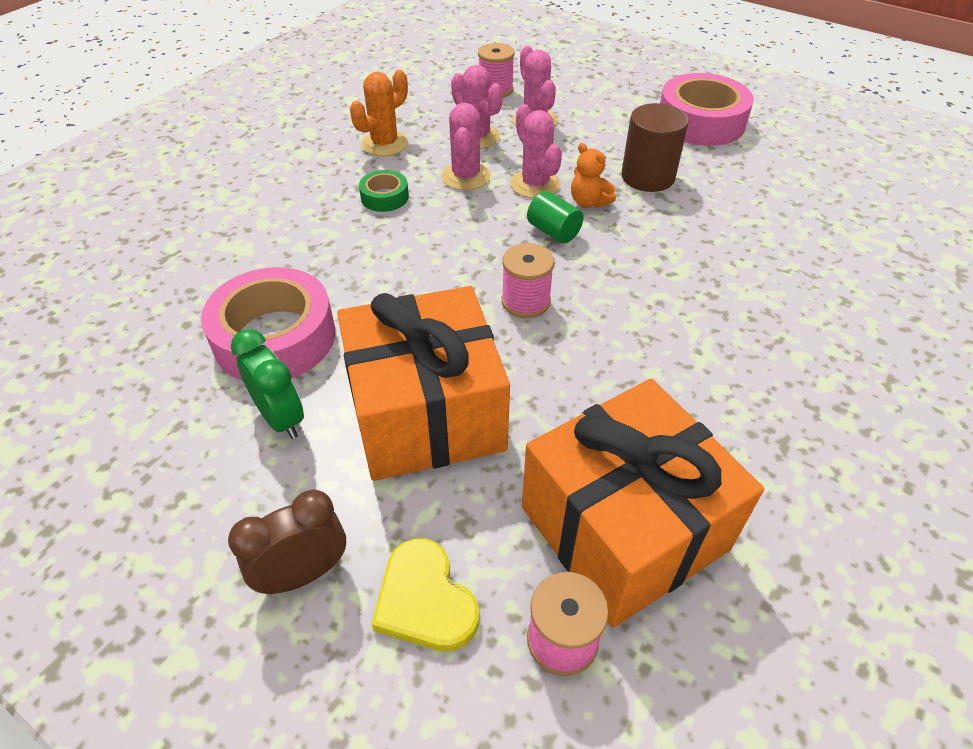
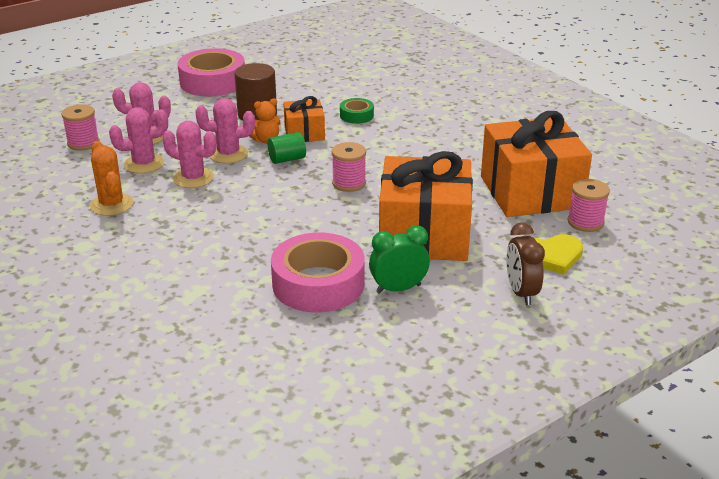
camera: 70 degrees left, 15 degrees down
green tape [359,170,409,212] -> green tape moved to [340,98,374,124]
none -> orange gift [283,96,325,142]

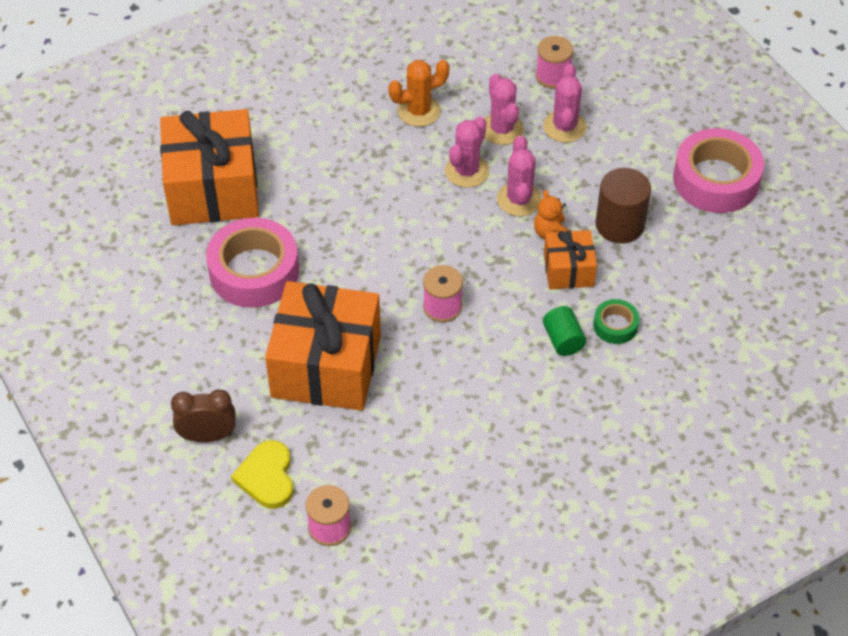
camera: 95 degrees right, 20 degrees up
green cylinder [268,132,306,164] -> green cylinder moved to [543,306,586,356]
green clock [369,225,430,294] -> none
orange gift [481,111,592,217] -> orange gift moved to [160,109,259,225]

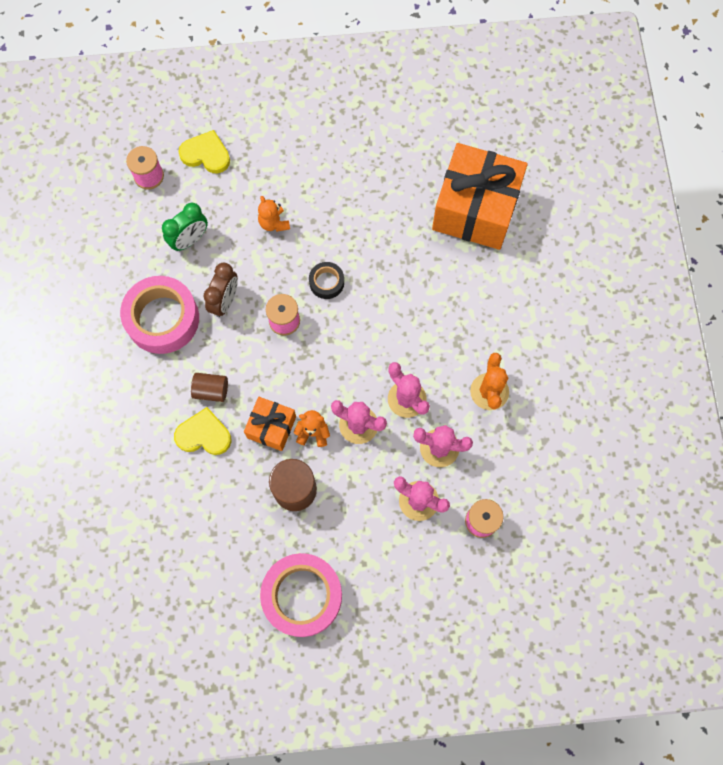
camera: 115 degrees right, 20 degrees up
brown clock [171,389,236,442] -> brown clock moved to [204,263,238,317]
pink tape [206,218,299,308] -> pink tape moved to [120,276,199,354]
orange gift [265,281,381,411] -> orange teddy bear [258,196,290,232]
green cylinder [543,306,586,356] -> brown cylinder [191,373,228,402]
green tape [593,299,639,344] -> yellow heart [174,407,232,455]
none -> green clock [162,203,208,251]
none -> black tape [309,262,344,299]

